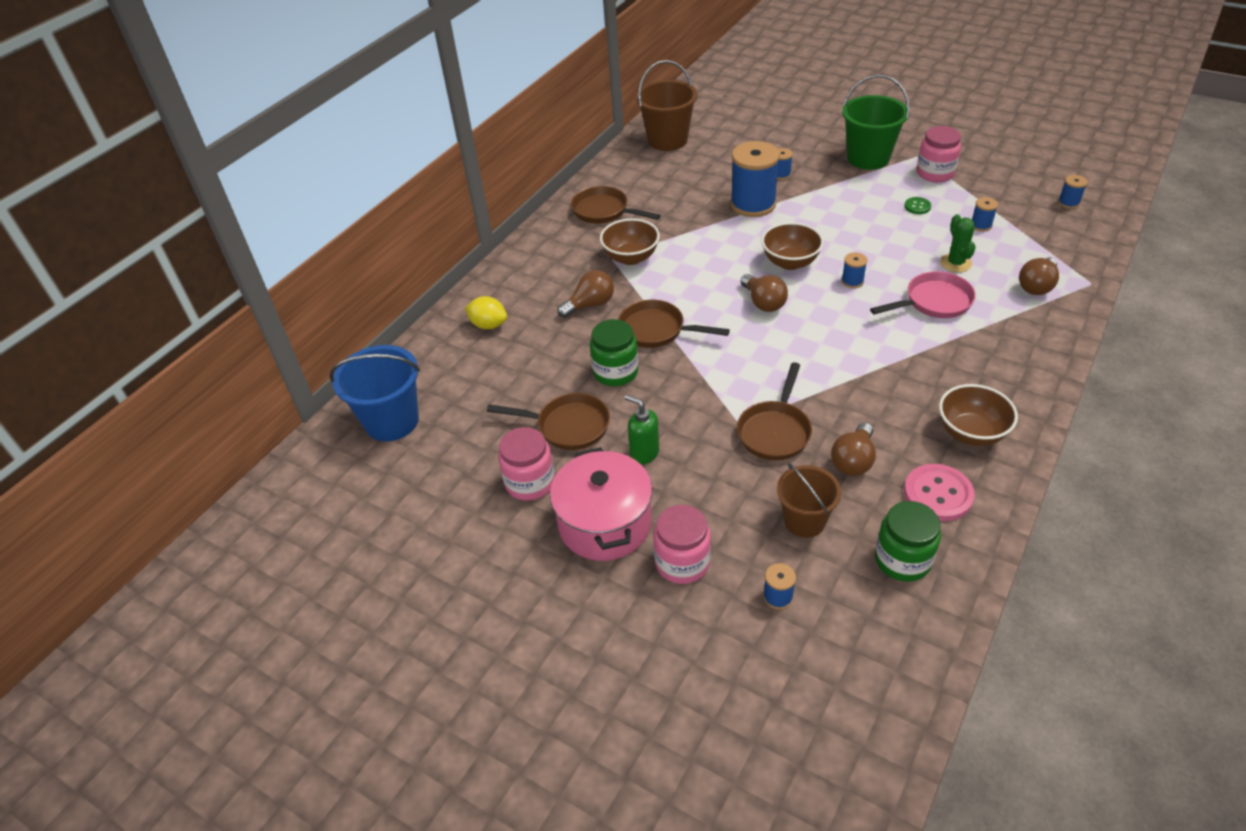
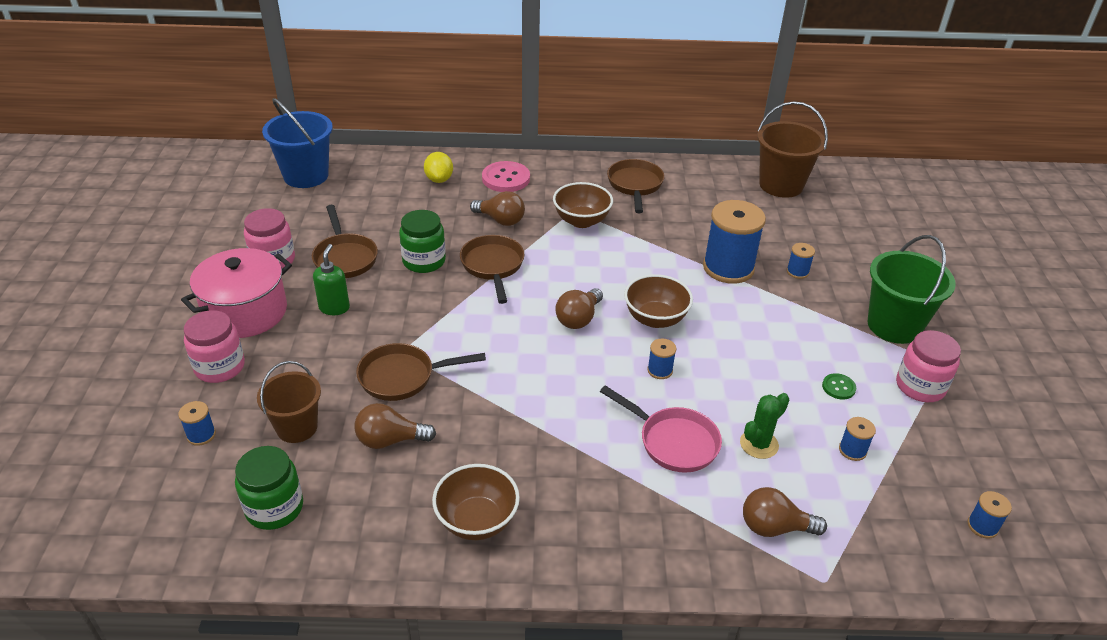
camera: 55 degrees right, 5 degrees down
pink button [904,464,975,521] -> pink button moved to [482,161,530,192]

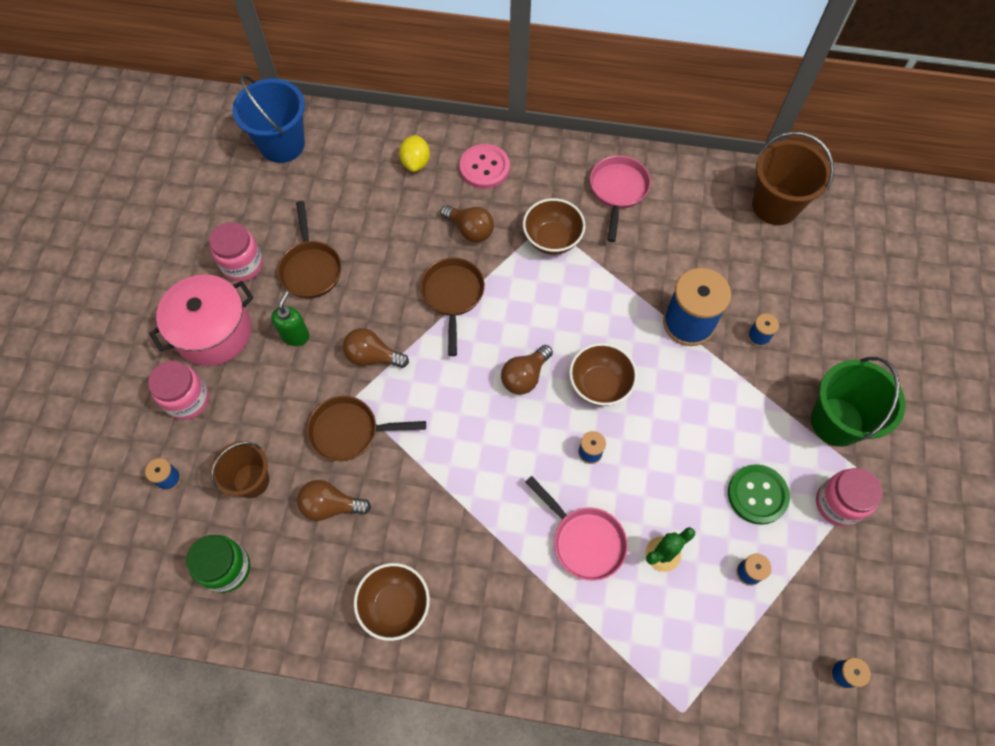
camera: 10 degrees right, 25 degrees up
green jar [399,210,446,273] -> none
brown pan [607,159,665,213] -> pink pan [590,156,651,242]
brown light bulb [743,487,827,537] -> brown light bulb moved to [343,328,409,368]
green button [822,373,856,400] -> green button [728,464,790,525], size x1.91

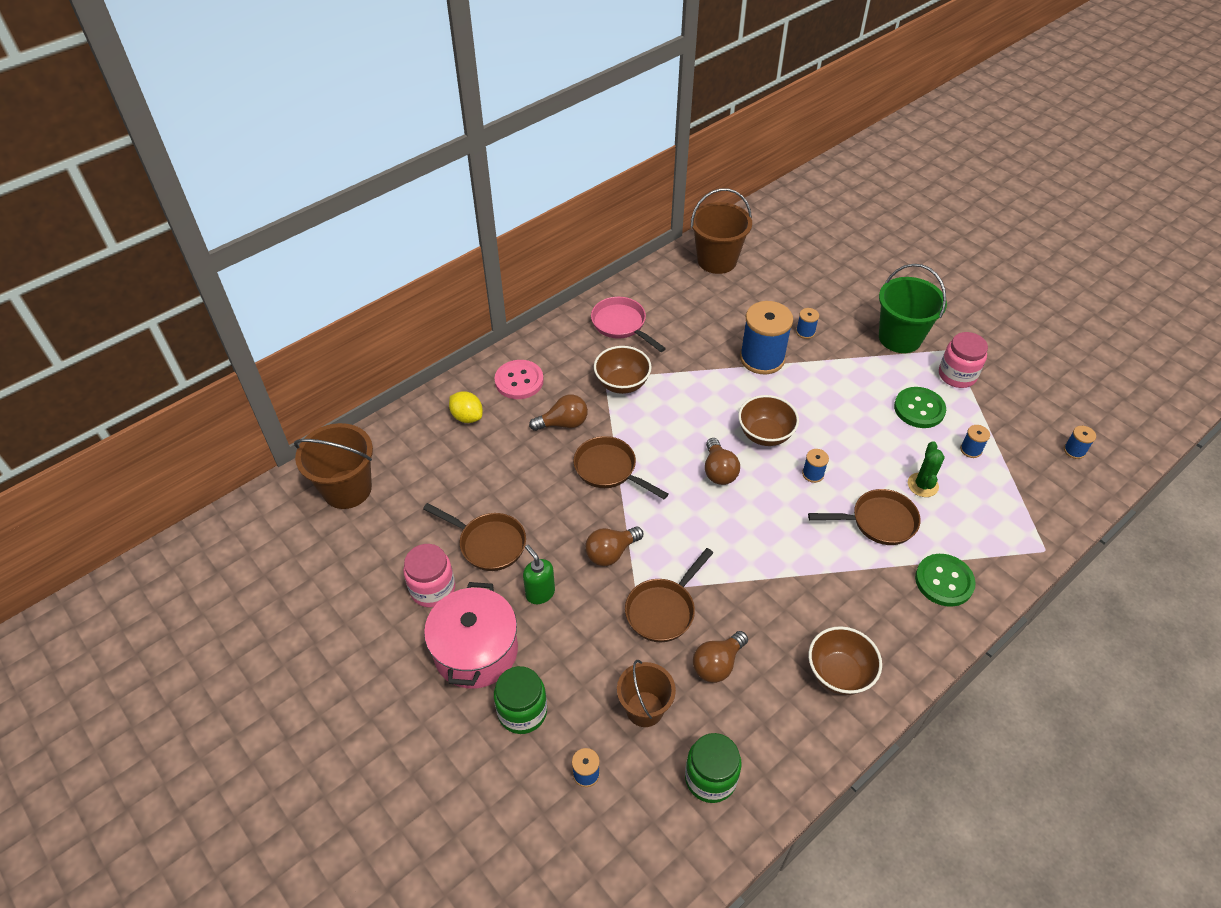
camera: 50 degrees left, 15 degrees down
pink jar [148,361,209,420] -> green jar [494,666,547,734]
blue bucket [232,75,305,163] -> brown bucket [294,423,373,509]
pink pan [526,476,628,581] -> brown pan [808,489,921,545]
none -> green button [915,554,976,607]

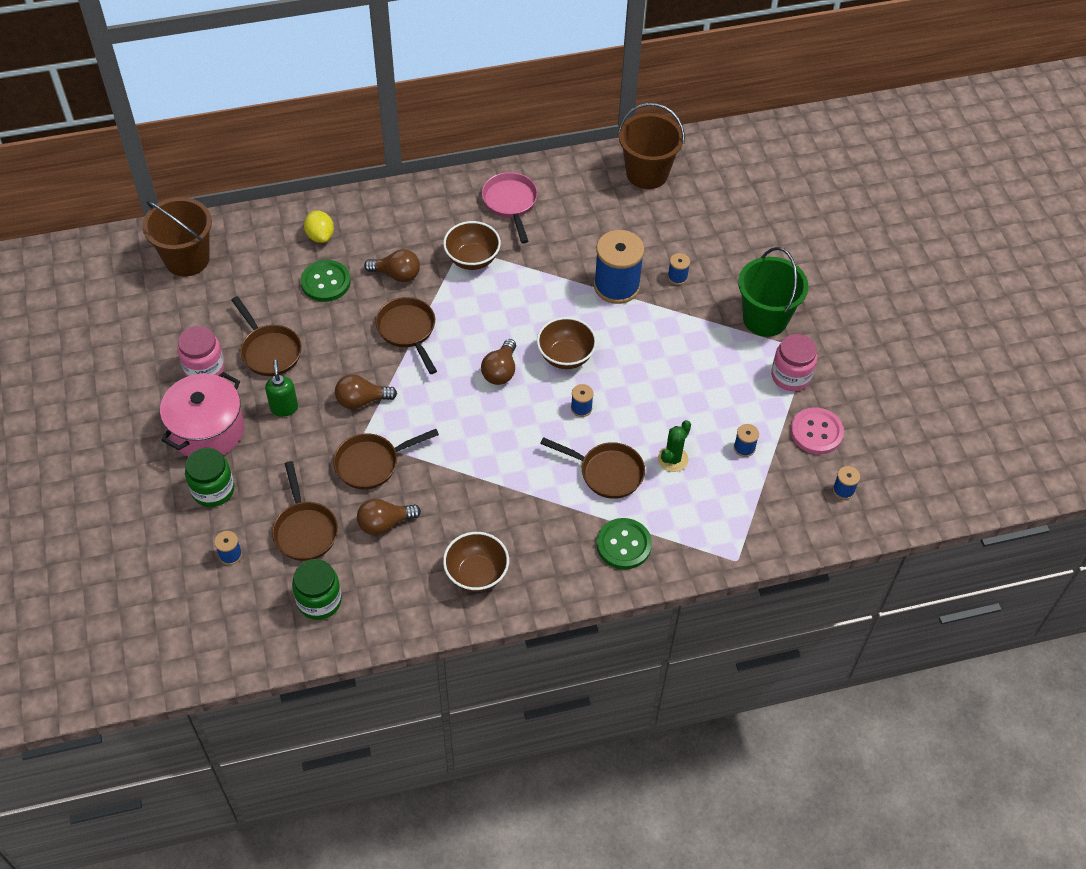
camera: 25 degrees right, 5 degrees up
pink button [495,360,544,399] -> pink button moved to [790,407,844,454]
brown bucket [617,660,676,727] -> brown pan [272,461,338,561]
green button [894,387,946,428] -> green button moved to [301,260,350,302]

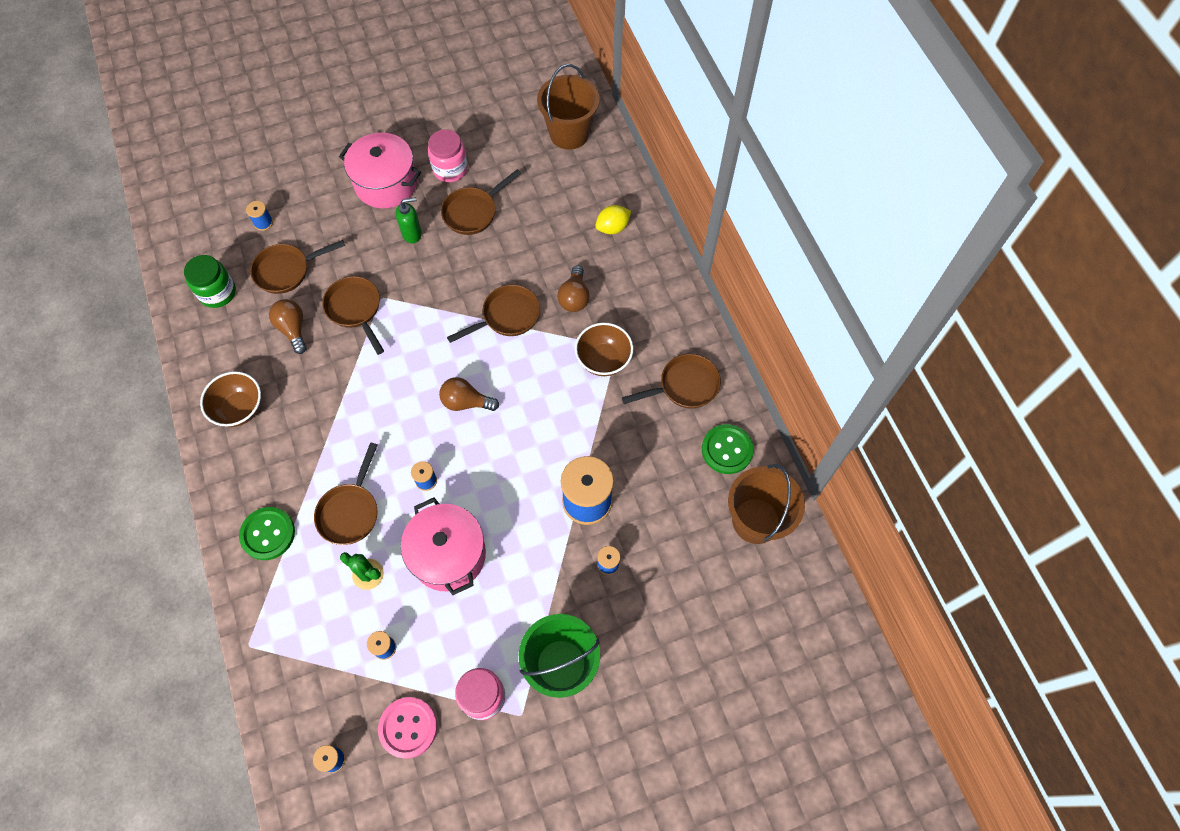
camera: 85 degrees right, 10 degrees up
green jar [185,448,234,507] -> none
green button [301,260,350,302] -> green button moved to [702,424,754,474]
brown light bulb [335,374,397,409] -> none
pink pan [482,172,538,243] -> brown pan [622,354,721,409]
brown bowl [537,317,597,369] -> none
none -> pink pot [401,498,486,595]

